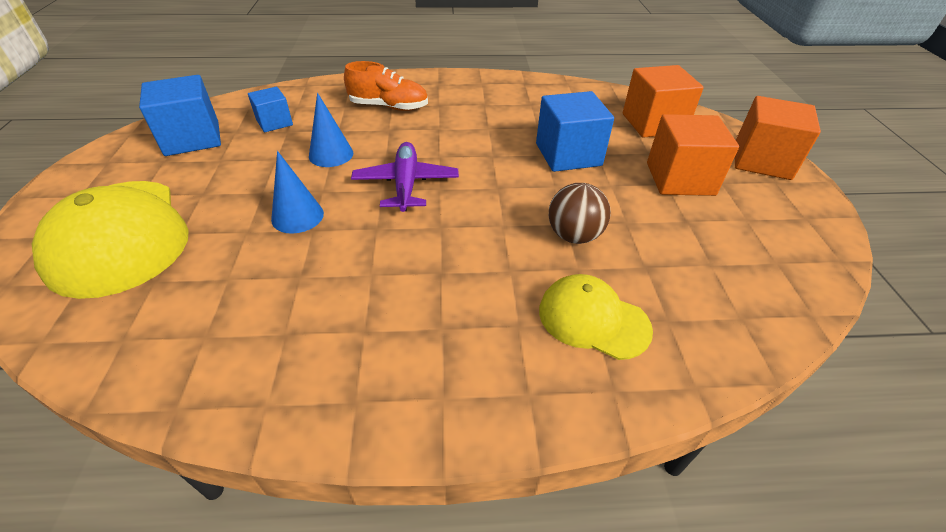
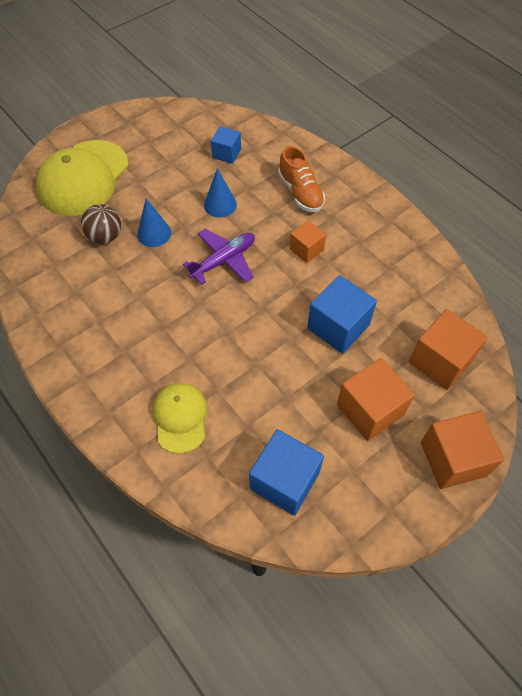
camera: 55 degrees right, 15 degrees up
blue cube [139,75,221,156] -> blue cube moved to [249,429,324,516]
brown ball [549,183,611,244] -> brown ball moved to [81,204,121,244]
none -> orange cube [290,220,326,263]

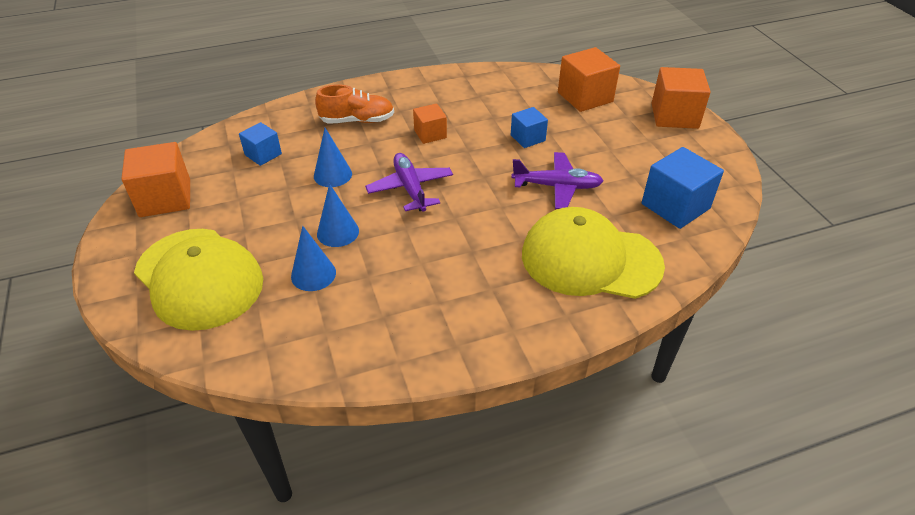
camera: 70 degrees left, 15 degrees down
brown ball [81,204,121,244] -> blue cone [291,226,336,291]
yellow cap [153,383,207,454] -> yellow cap [522,207,665,299], size x1.75
blue cube [307,275,377,354] -> blue cube [511,107,548,148], size x0.59
orange cube [337,358,415,441] -> orange cube moved to [121,142,190,217]
none -> purple plane [511,152,603,209]

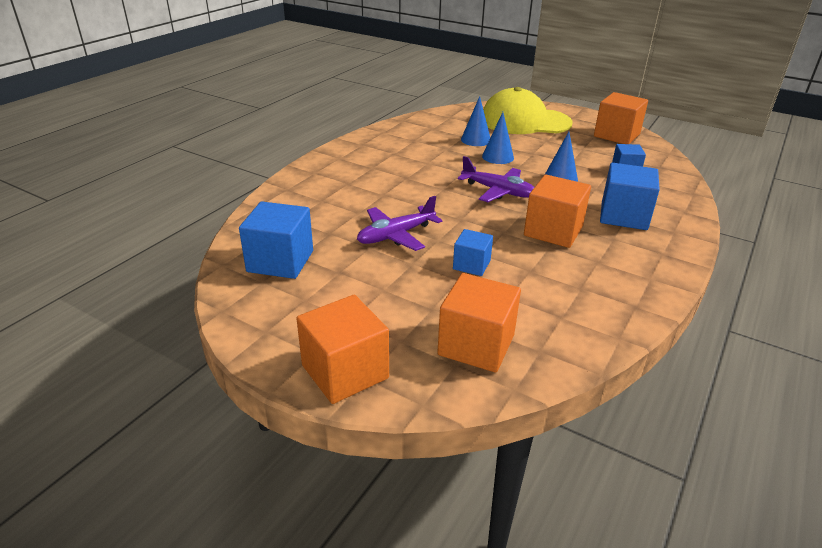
camera: 140 degrees right, 10 degrees down
orange shoe [315,84,394,124] -> blue cube [600,163,660,230]
orange cube [413,103,447,144] -> orange cube [524,175,591,248], size x1.70
yellow cap [522,207,665,299] -> none

